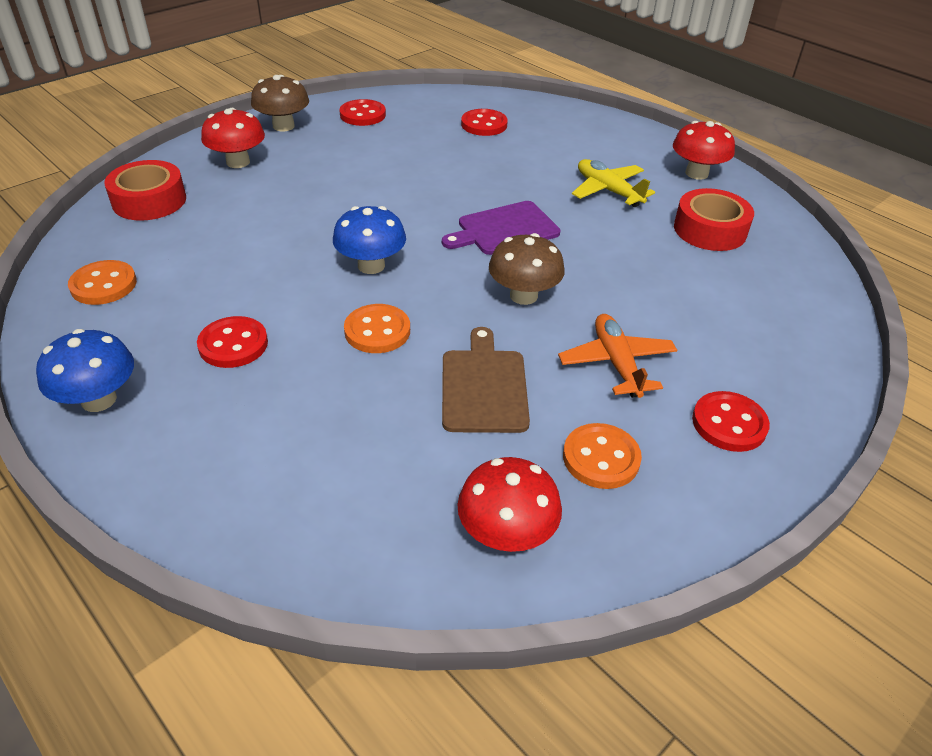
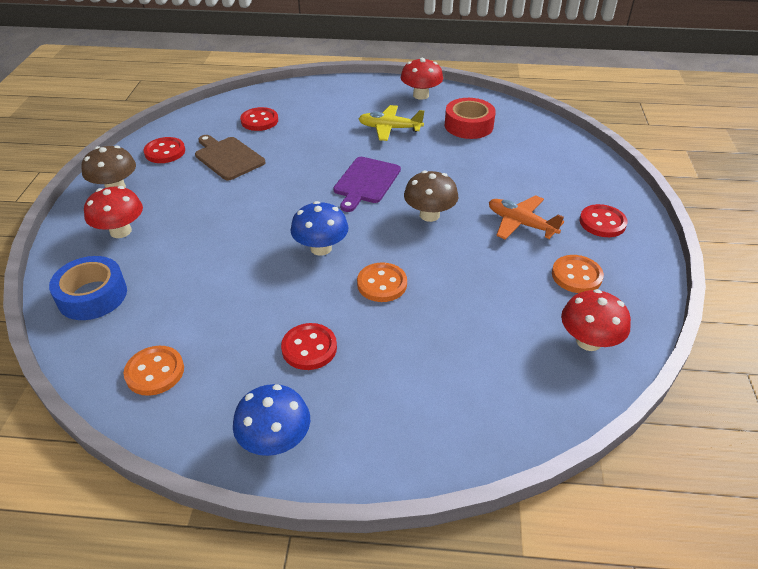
camera: 40 degrees left, 0 degrees up
red tape [104,160,186,221] -> blue tape [49,256,127,320]
brown cutting board [442,327,530,433] -> brown cutting board moved to [195,135,265,180]

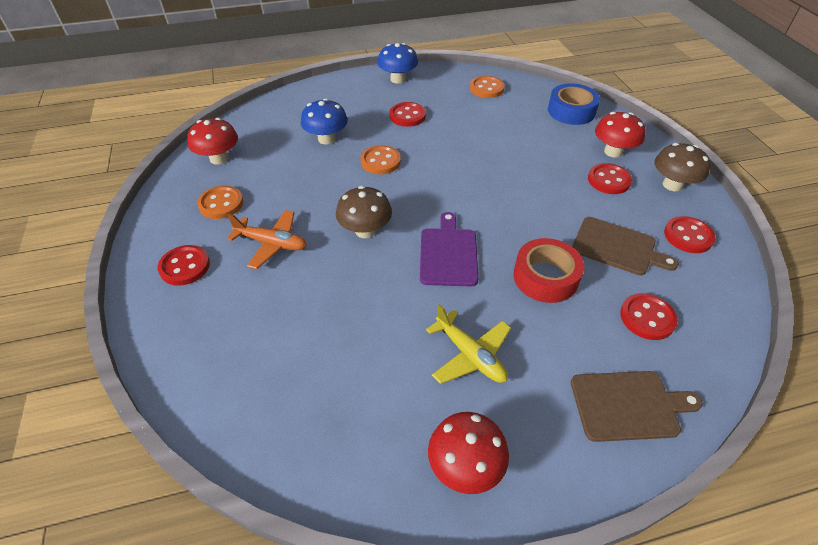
camera: 160 degrees right, 5 degrees up
blue mushroom [291,201,349,256] -> blue mushroom moved to [301,98,348,144]
yellow plane [359,105,424,141] -> yellow plane turned 60 degrees clockwise [426,304,511,384]
red tape [445,98,496,139] -> red tape moved to [514,238,584,303]
none -> brown cutting board [571,371,703,442]
none -> red button [588,163,632,194]

